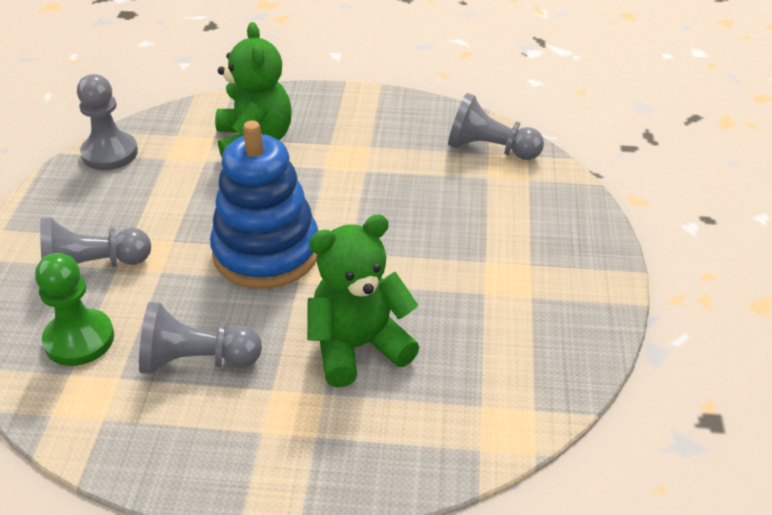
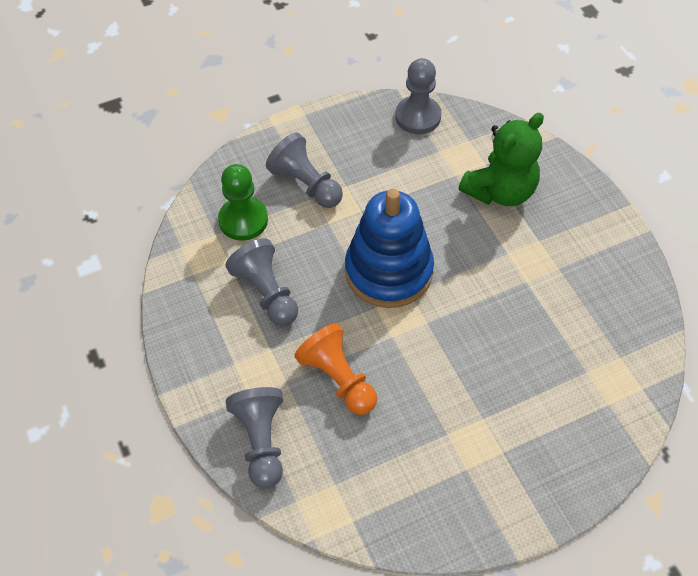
camera: 60 degrees right, 15 degrees up
green teddy bear [307,214,420,387] -> orange pawn [294,323,377,415]
grey pawn [448,93,544,160] -> grey pawn moved to [226,387,283,489]

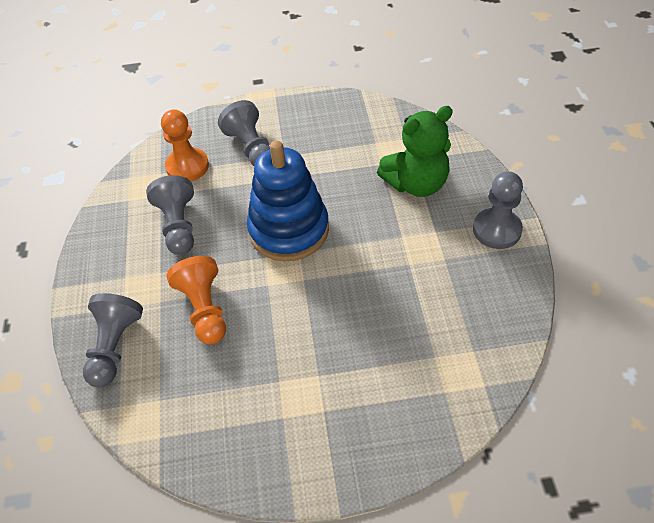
camera: 20 degrees right, 5 degrees down
green pawn [218,164,268,241] -> orange pawn [161,109,209,181]
grey pawn [395,58,442,134] -> grey pawn moved to [473,171,523,249]

